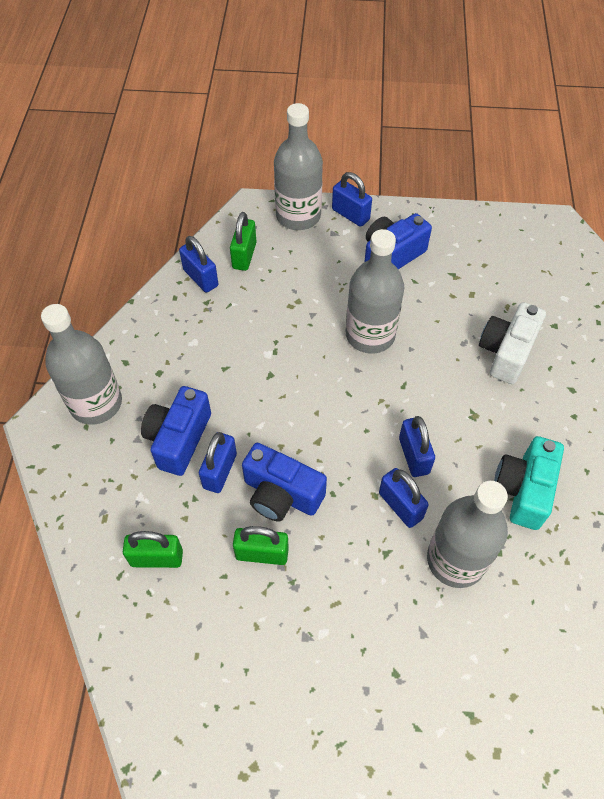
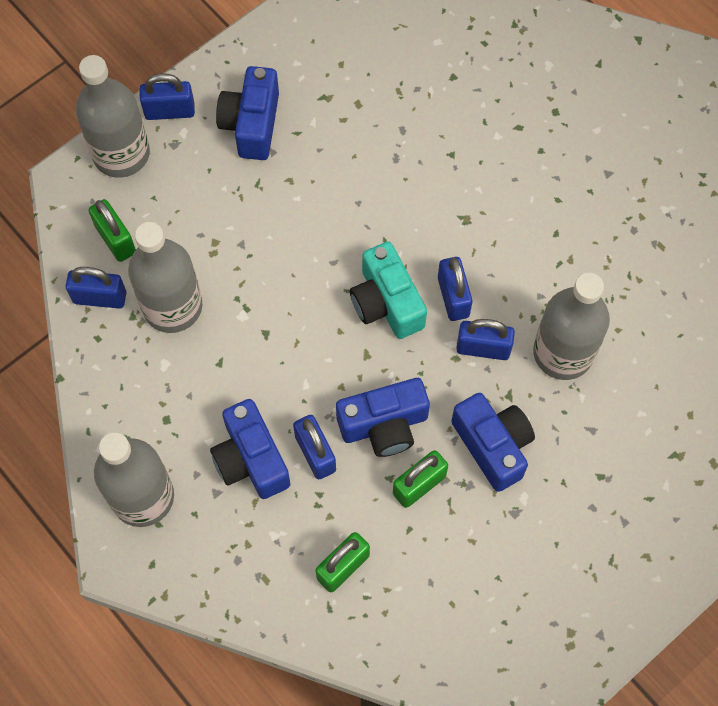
camera: 45 degrees left, 10 degrees up
grey bottle [346,229,404,354] -> grey bottle moved to [128,222,202,333]
blue padlock [399,416,435,477] -> blue padlock turned 45 degrees clockwise [438,257,472,321]
white camera [479,302,546,384] -> none
turquoise camera [494,436,564,530] -> turquoise camera moved to [350,241,427,339]
none -> blue camera [451,393,535,492]

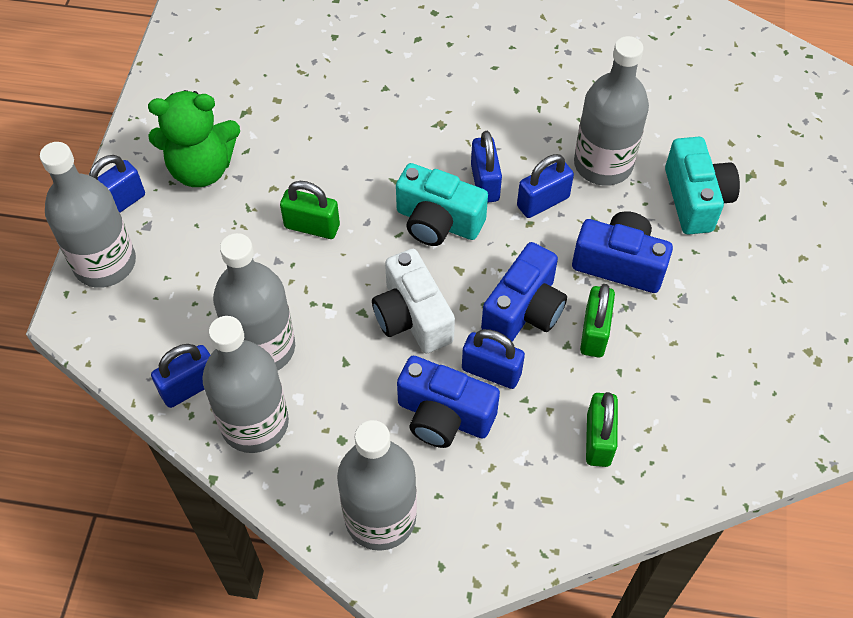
camera: 40 degrees left, 10 degrees down
green padlock [88,199,136,262] -> green padlock moved to [280,181,340,239]
blue camera [216,66,279,160] -> green teddy bear [148,90,240,187]
blue padlock [438,257,472,321] -> blue padlock turned 45 degrees clockwise [471,131,502,203]
none -> grey bottle [202,316,289,453]
none -> white camera [372,249,455,353]
none -> turquoise camera [665,137,740,235]

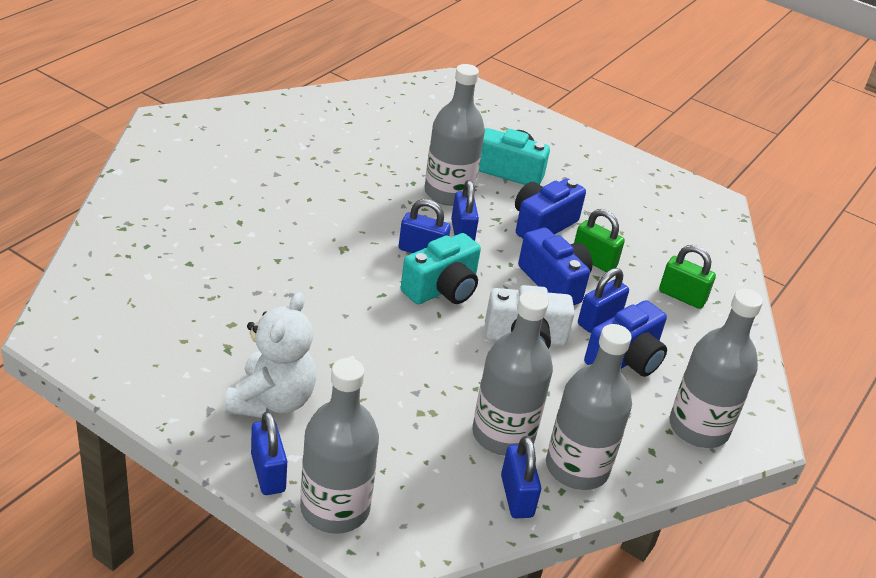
camera: 70 degrees left, 20 degrees down
green teddy bear [148,90,240,187] -> white teddy bear [225,292,316,418]
green padlock [280,181,340,239] -> none

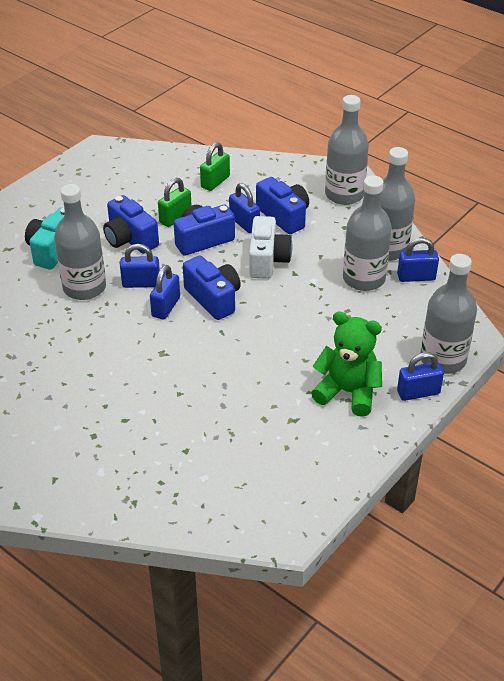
camera: 80 degrees left, 5 degrees up
white teddy bear [225,292,316,418] -> green teddy bear [311,311,382,417]
turquoise camera [401,233,481,304] -> blue camera [183,255,241,320]

